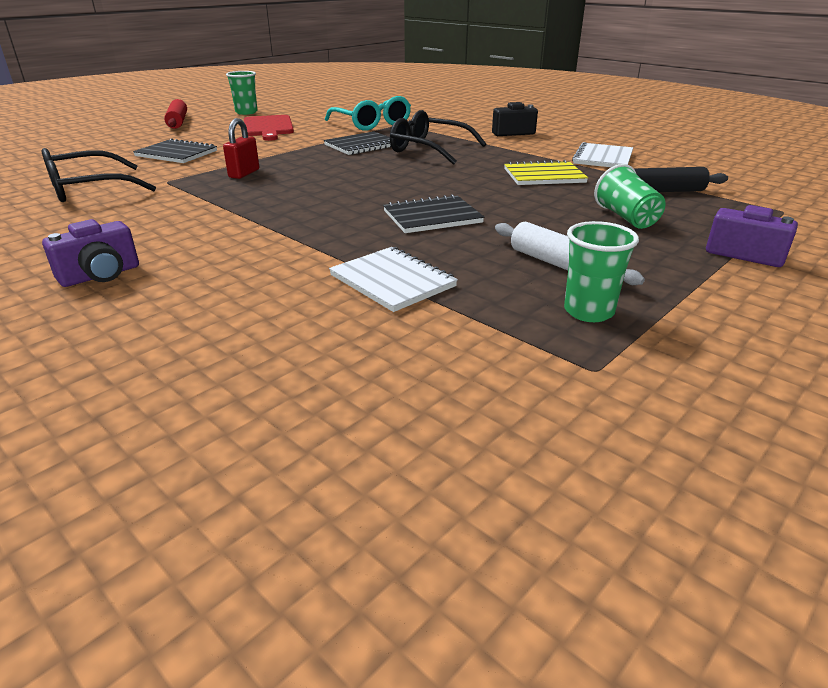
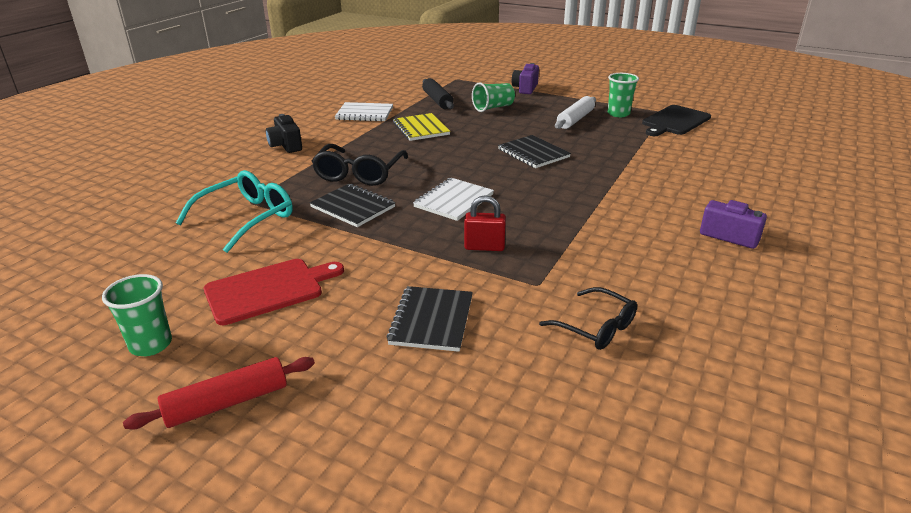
camera: 105 degrees left, 0 degrees up
black glasses [41,148,156,202] -> black glasses [539,287,637,350], size x0.66
white notebook [329,247,458,312] -> white notebook moved to [413,178,494,221]
none -> black cutting board [642,105,711,136]

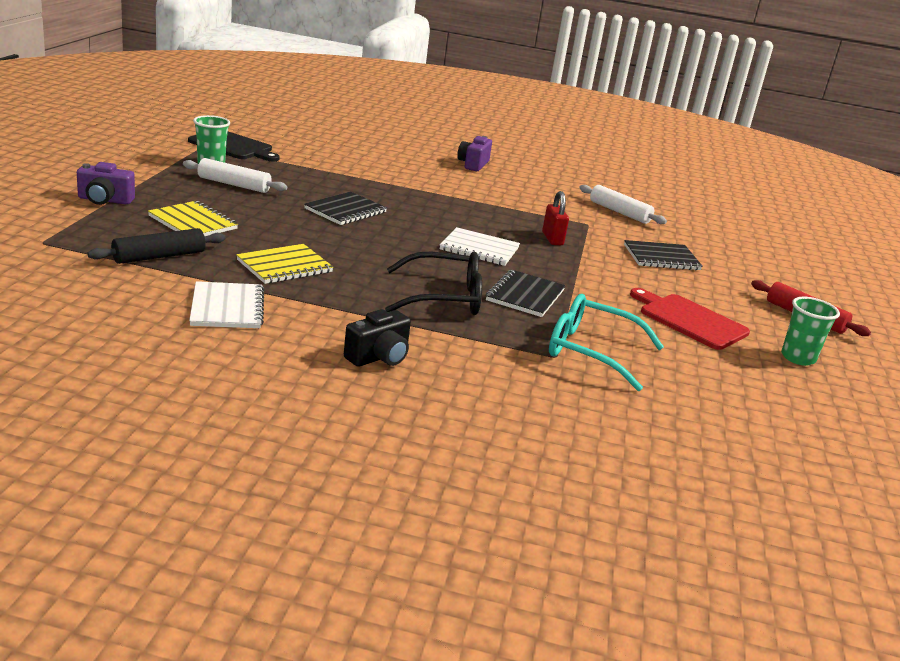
camera: 110 degrees left, 5 degrees down
green cup [472,82,515,112] -> yellow notebook [148,201,238,236]
black glasses [539,287,637,350] -> white rolling pin [579,185,667,224]

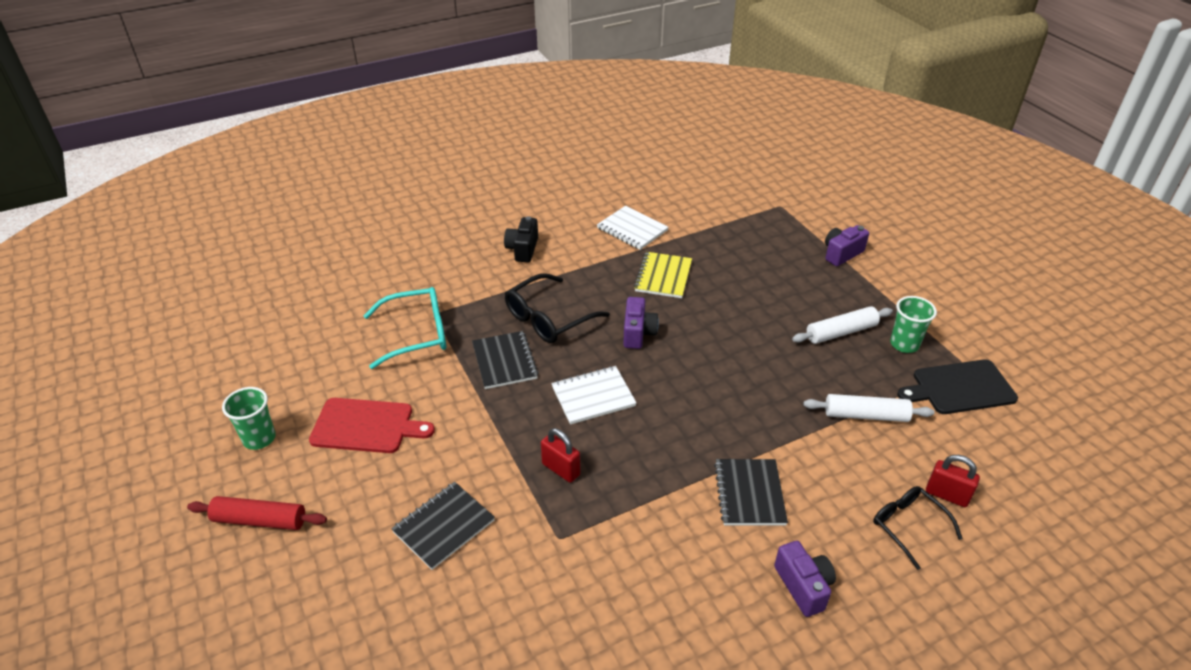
camera: 145 degrees right, 15 degrees up
black rolling pin [88,228,226,264] -> none
yellow notebook [148,201,238,236] -> none
black notebook [304,192,387,225] -> black notebook moved to [714,459,788,525]
white rolling pin [579,185,667,224] -> white rolling pin moved to [804,394,934,422]
none -> purple camera [623,297,659,349]
none -> black glasses [873,486,963,570]
none -> red padlock [926,455,980,507]

